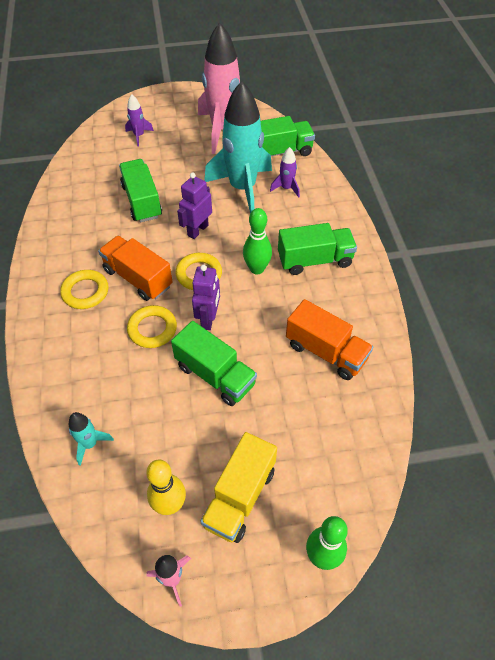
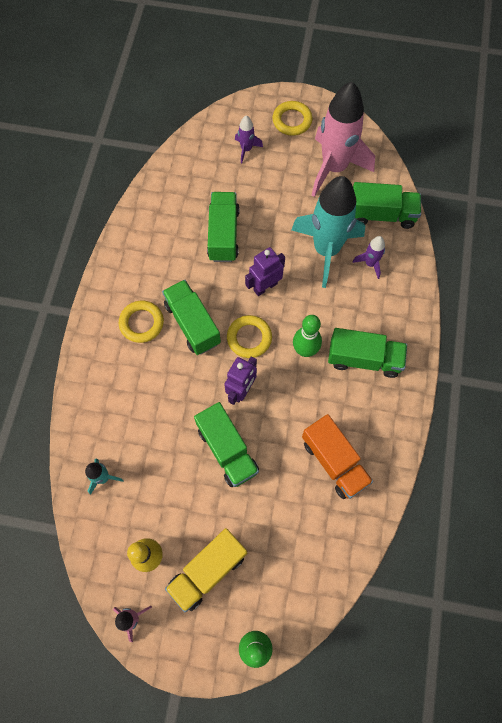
camera: 20 degrees right, 15 degrees up
orange truck [98,236,173,301] -> green truck [162,280,221,355]
yellow ring [127,305,177,348] -> yellow ring moved to [272,101,312,136]

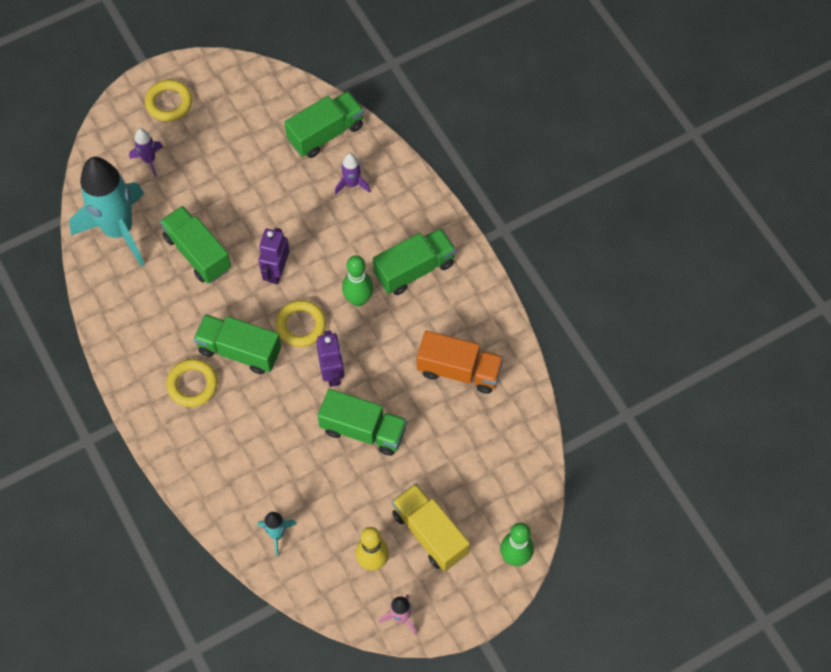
camera: 40 degrees left, 5 degrees down
yellow truck [165,528,247,613] -> yellow truck turned 135 degrees clockwise [392,483,470,571]
turquoise rocket [291,176,365,288] -> turquoise rocket moved to [69,157,145,266]
pink rocket [312,82,375,197] -> none

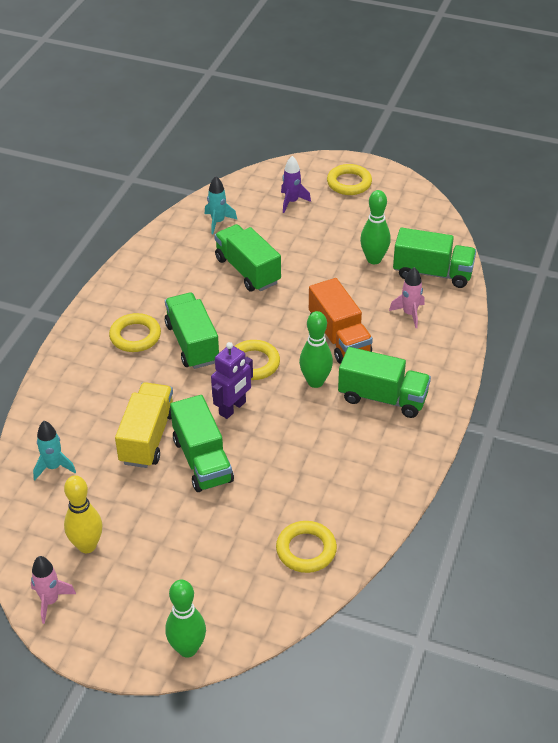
camera: 50 degrees right, 20 degrees down
turquoise rocket [69,157,145,266] -> turquoise rocket [205,176,237,234], size x0.43
green truck [160,206,231,283] -> green truck turned 45 degrees counterclockwise [214,224,281,292]
purple robot [258,228,289,284] -> none
purple rocket [335,153,371,195] -> pink rocket [389,267,425,328]
yellow truck [392,483,470,571] -> yellow truck moved to [115,382,173,468]
orange truck [417,331,504,394] -> orange truck moved to [309,278,373,364]
none -> yellow ring [276,521,337,573]
none -> green bowling pin [360,190,391,264]

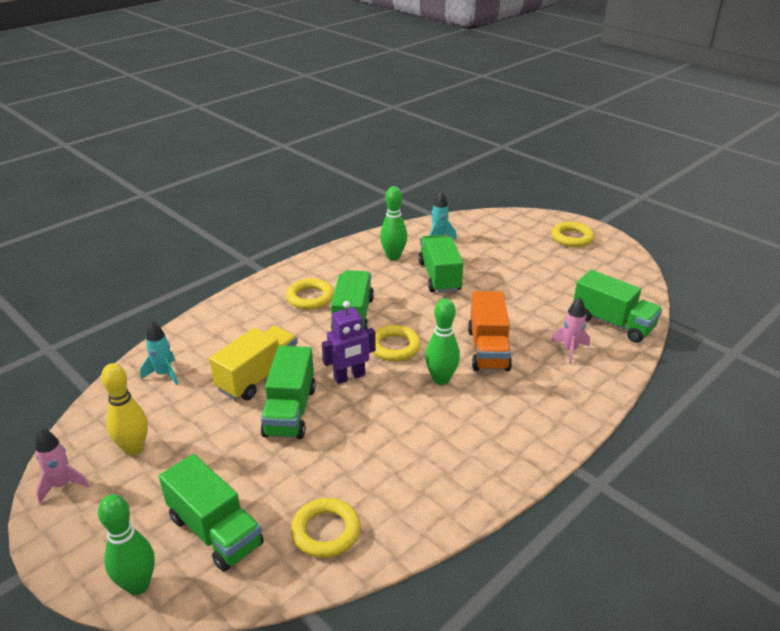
camera: 25 degrees right, 10 degrees down
purple rocket [281,156,311,213] -> none
green truck [338,347,431,418] -> green truck moved to [159,454,264,572]
green bowling pin [360,190,391,264] -> green bowling pin moved to [380,186,407,260]

